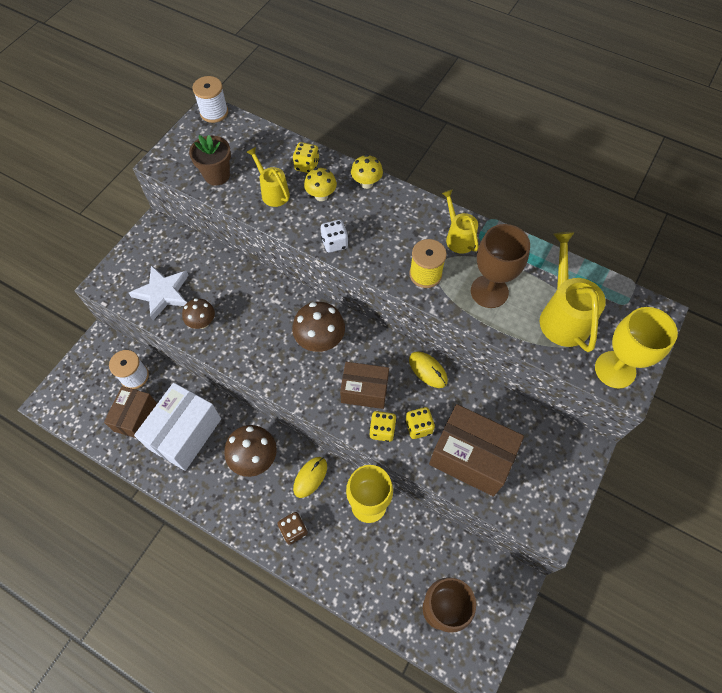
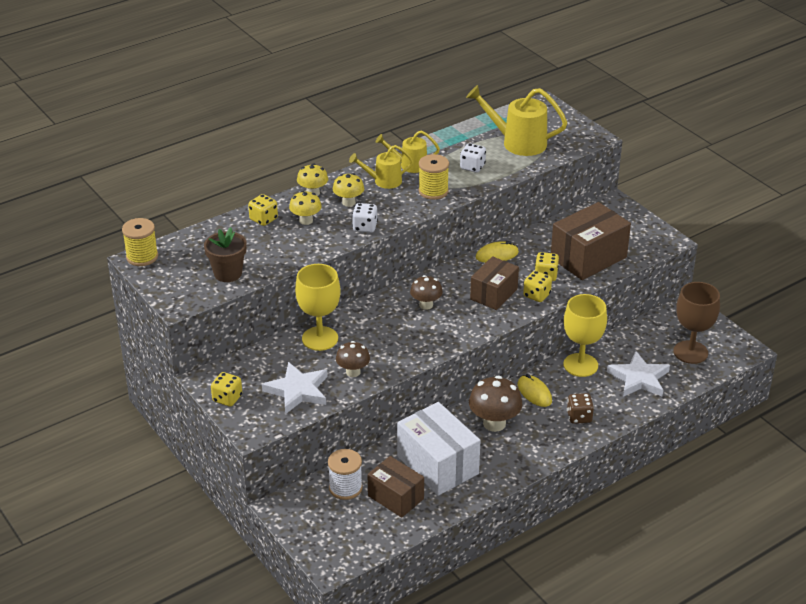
camera: 65 degrees left, 25 degrees down
white spool [193,76,228,123] -> yellow spool [122,218,158,266]
yellow watering can [246,147,290,207] -> yellow watering can moved to [349,145,414,189]
brown mushroom [292,302,345,352] -> brown mushroom [410,275,443,310], size x0.63
brown goblet [471,224,530,308] -> white dice [460,143,486,173]
yellow goblet [595,307,678,388] -> yellow goblet moved to [295,264,341,351]
none -> yellow dice [211,372,242,407]
none -> yellow mushroom [333,173,364,207]
none -> white star [607,351,670,397]

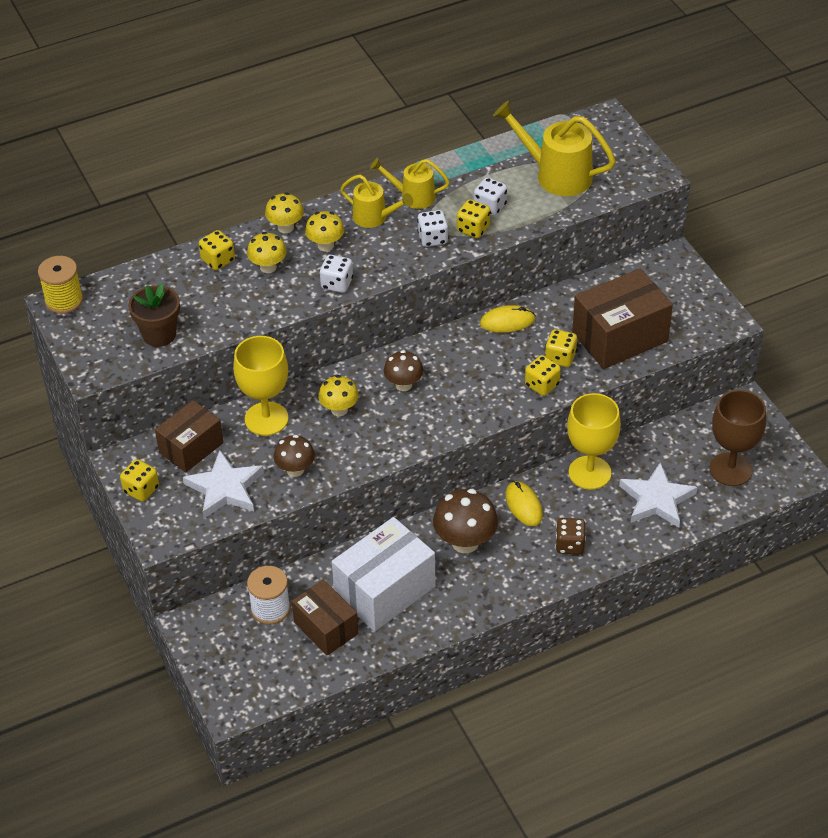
camera: 10 degrees right, 10 degrees up
yellow watering can [349,145,414,189] -> yellow watering can turned 150 degrees counterclockwise [340,175,413,228]
white box [397,402,481,496] -> white box turned 75 degrees clockwise [332,517,435,632]
yellow spool [418,154,449,200] -> white dice [417,210,448,247]
brown box [470,256,519,310] -> brown box moved to [155,400,224,473]
none -> yellow mushroom [318,375,359,416]
none -> yellow dice [457,199,490,238]

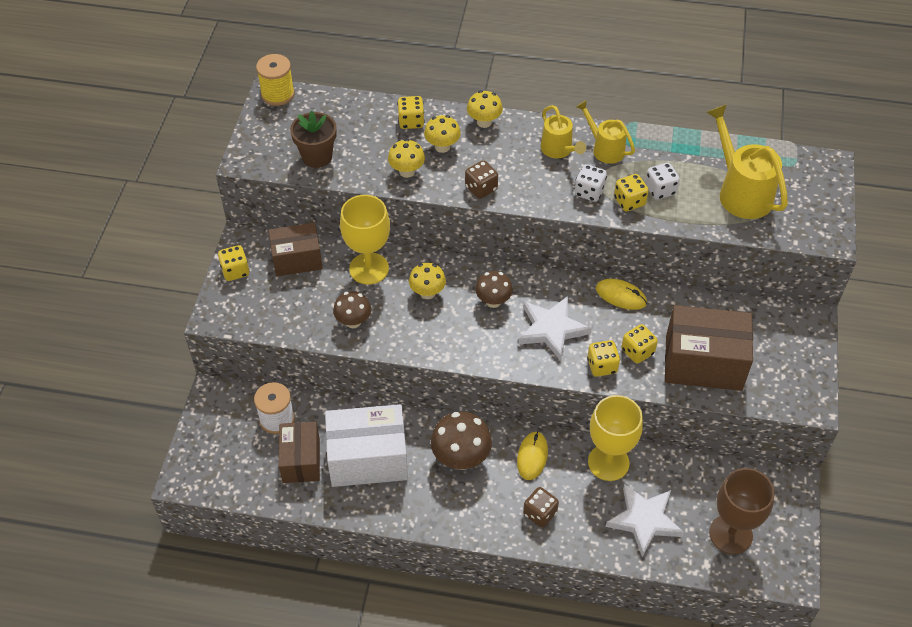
camera: 35 degrees right, 5 degrees up
white star [183,450,264,518] -> white star moved to [518,296,591,361]
yellow mushroom [305,211,344,251] -> yellow mushroom moved to [388,139,425,178]
white dice [320,255,353,293] -> brown dice [465,160,498,199]

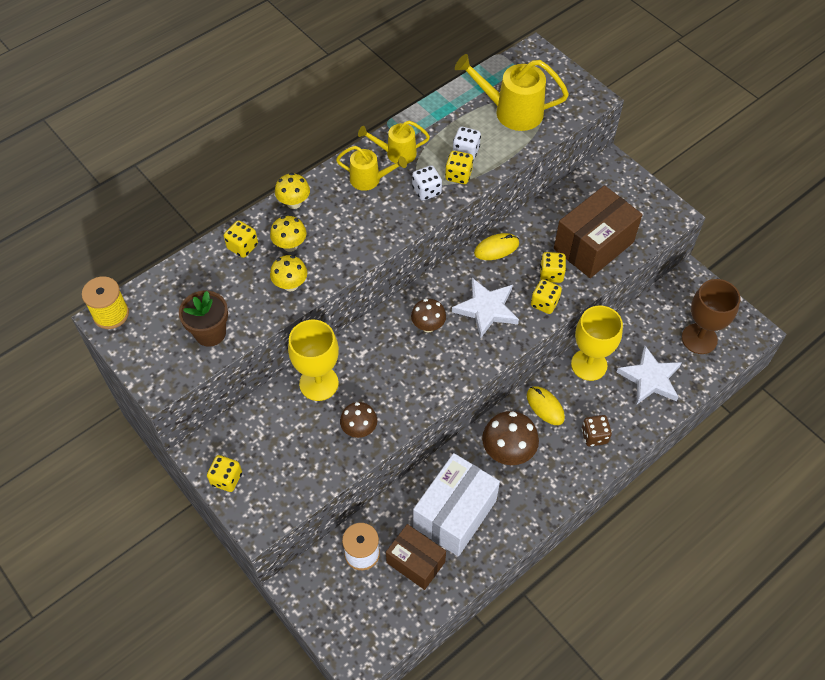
camera: 50 degrees left, 5 degrees up
brown box [268,223,323,276] -> none
yellow mushroom [409,263,446,299] -> none
brown dice [465,160,498,199] -> none

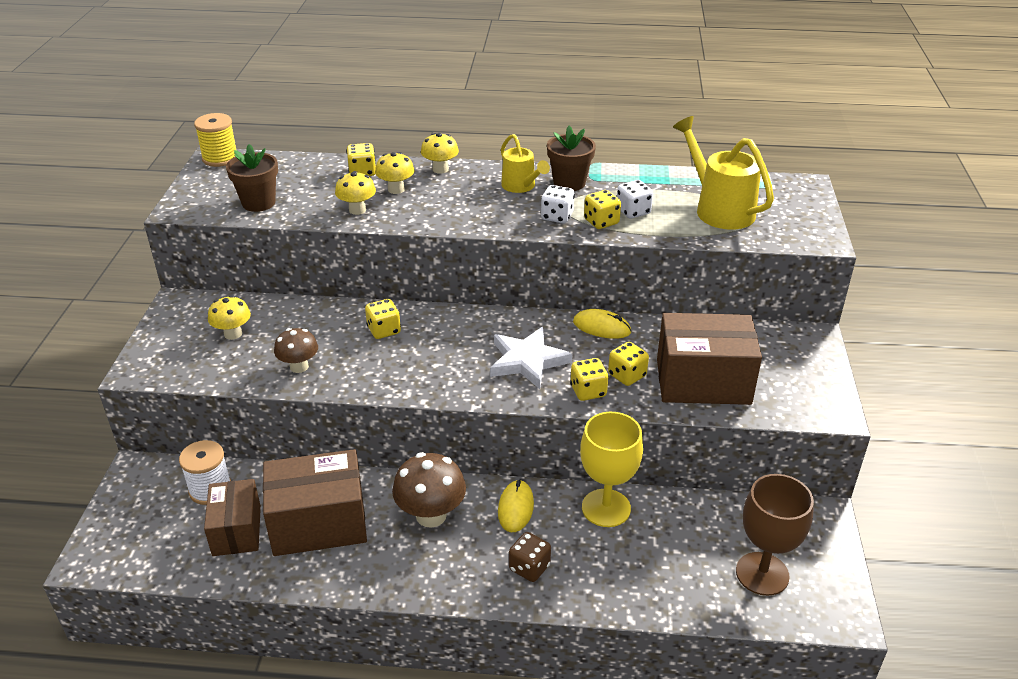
camera: 45 degrees right, 20 degrees down
yellow dice [207,455,242,492] -> yellow dice moved to [365,299,401,339]
yellow goblet [288,320,339,401] -> none
yellow watering can [358,121,430,164] -> brown flower pot [547,126,596,191]
brown mushroom [411,299,446,332] -> none
white box [413,453,500,557] -> brown box [263,449,367,556]
white star [617,346,682,404] -> none
none -> yellow mushroom [208,295,251,340]

